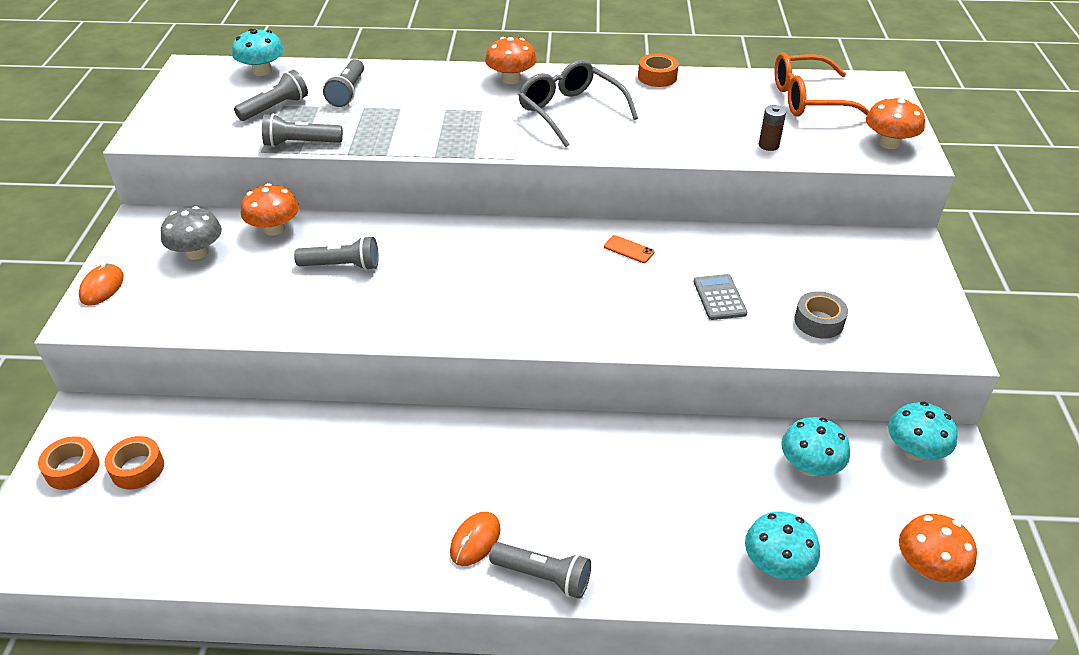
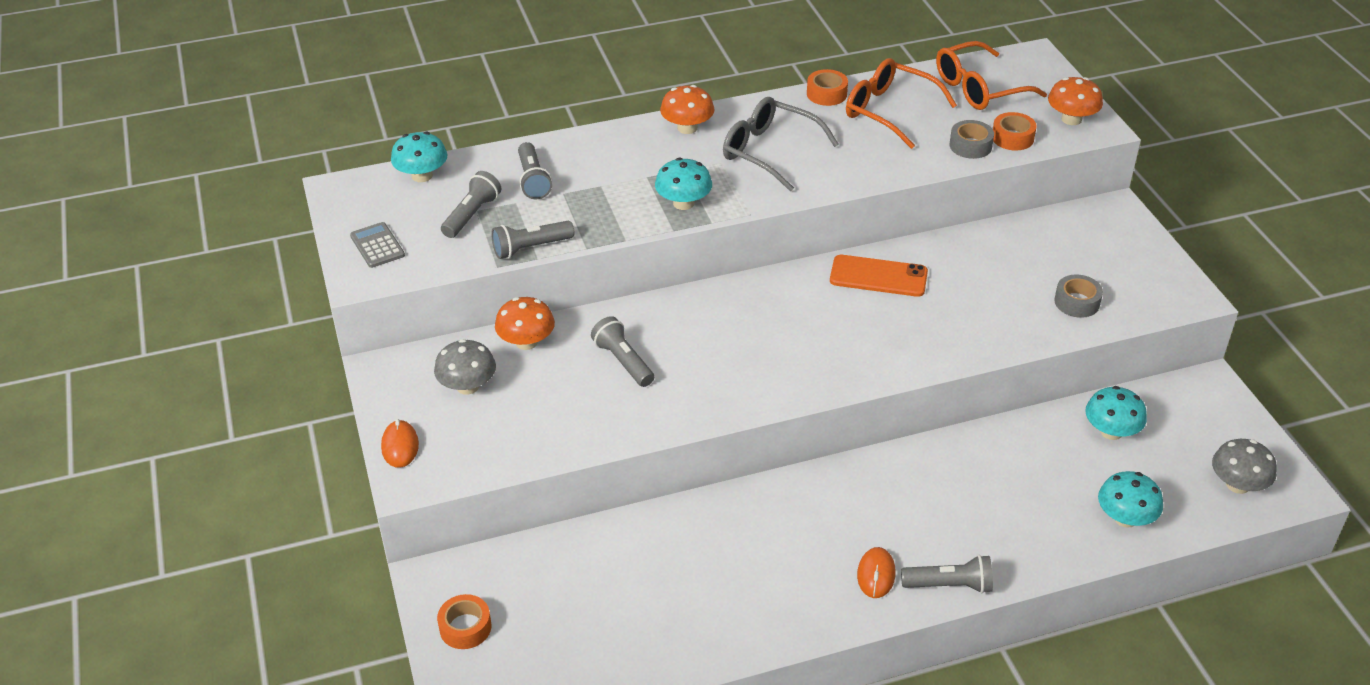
camera: 20 degrees left, 0 degrees up
orange tape [105,436,164,489] -> orange tape moved to [993,112,1037,151]
grey flashlight [294,236,379,271] -> grey flashlight turned 105 degrees counterclockwise [591,316,654,387]
orange phone [604,235,655,263] -> orange phone [830,255,928,297], size x1.99
grey calculator [694,274,747,320] -> grey calculator moved to [350,222,405,268]
brown battery [759,105,786,151] -> grey tape [950,120,994,159]
turquoise mushroom [888,402,958,460] -> turquoise mushroom moved to [655,158,712,210]
orange mushroom [899,514,977,582] -> grey mushroom [1212,439,1277,494]
none -> orange glasses [846,58,957,149]

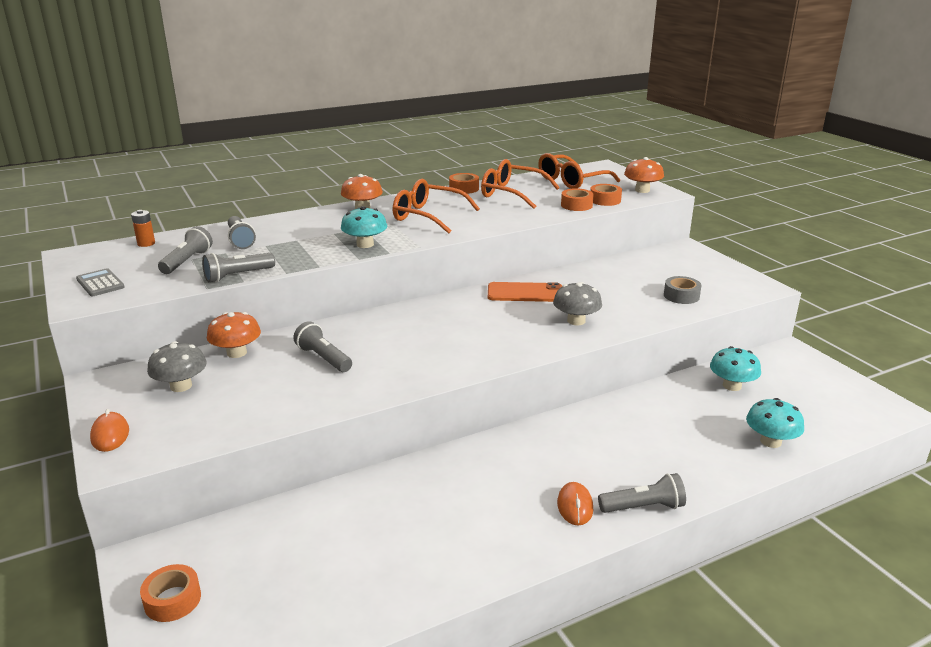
camera: 10 degrees left, 15 degrees down
turquoise mushroom [391,132,448,182] -> orange battery [131,210,155,247]
grey glasses [723,97,838,191] -> orange glasses [393,179,480,233]
grey tape [950,120,994,159] -> orange tape [561,188,594,211]
grey mushroom [1212,439,1277,494] -> grey mushroom moved to [553,282,602,325]

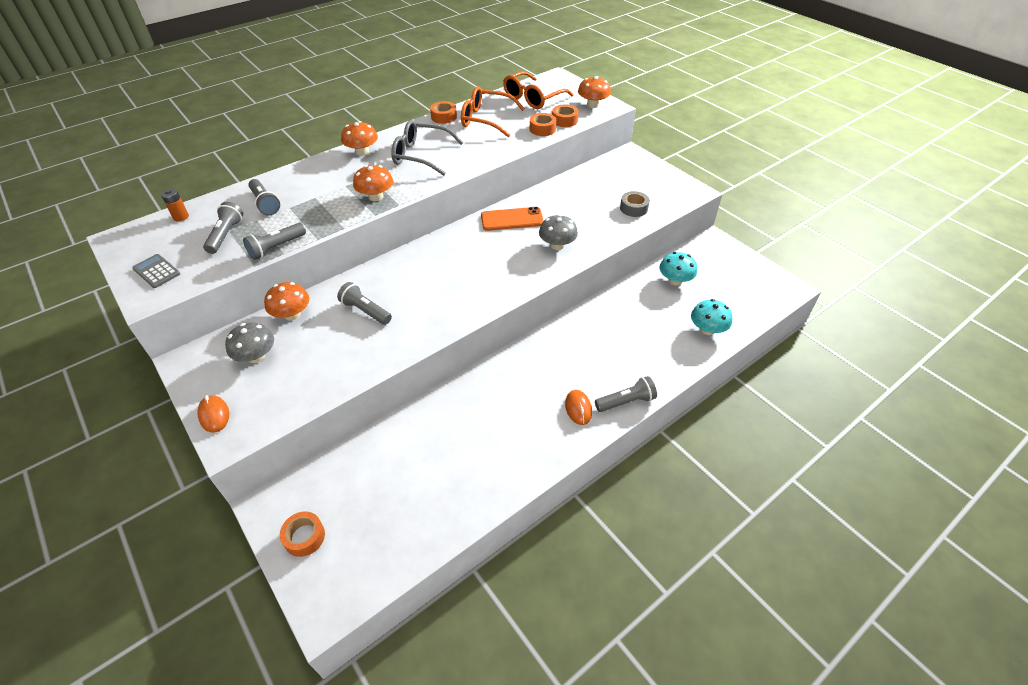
camera: 10 degrees left, 20 degrees up
turquoise mushroom [341,206,388,248] -> orange mushroom [353,165,393,201]
orange glasses [393,179,480,233] -> grey glasses [391,120,463,176]

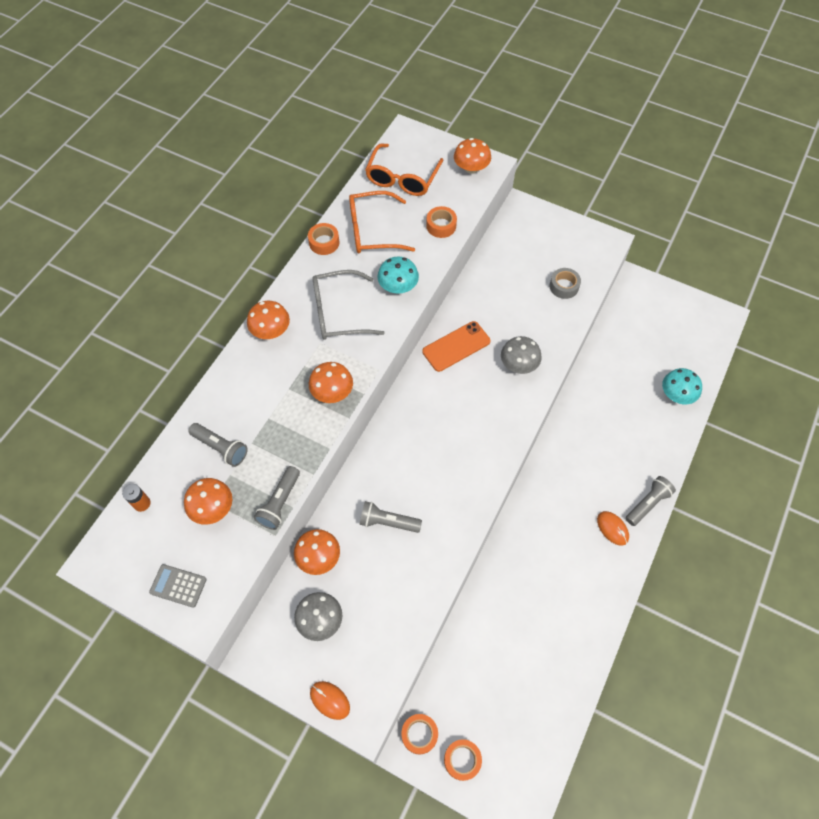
camera: 25 degrees left, 15 degrees up
grey flashlight [203,202,243,254] -> orange mushroom [184,478,232,525]
orange tape [552,104,579,127] -> orange tape moved to [401,714,438,755]
turquoise mushroom [659,252,697,286] -> turquoise mushroom moved to [377,257,419,294]

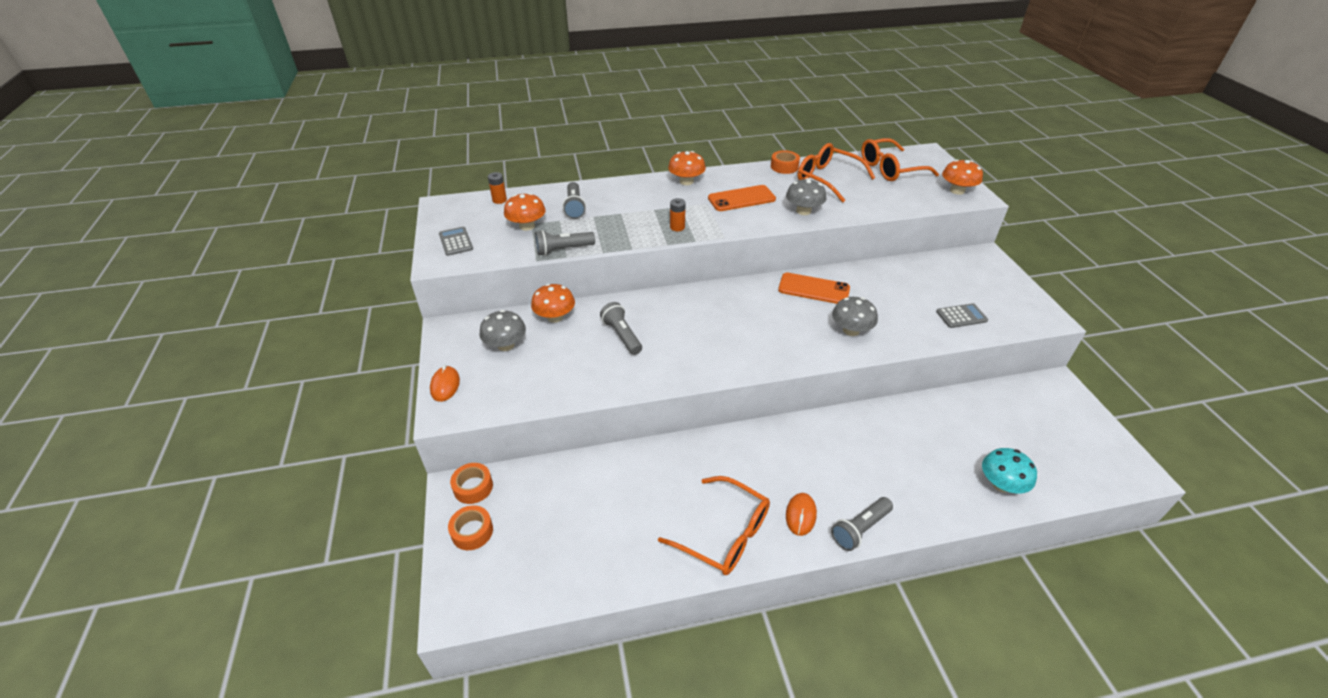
camera: 50 degrees right, 20 degrees down
orange mushroom [309,362,353,403] -> orange battery [670,198,686,231]
grey glasses [312,270,384,340] -> orange phone [708,185,776,211]
turquoise mushroom [377,257,419,294] -> grey mushroom [786,178,826,215]
orange tape [426,206,457,238] -> none
grey tape [550,268,581,299] -> grey calculator [936,303,988,328]
grey flashlight [626,476,676,526] -> grey flashlight turned 135 degrees clockwise [831,497,893,551]
none -> orange glasses [658,476,770,575]

